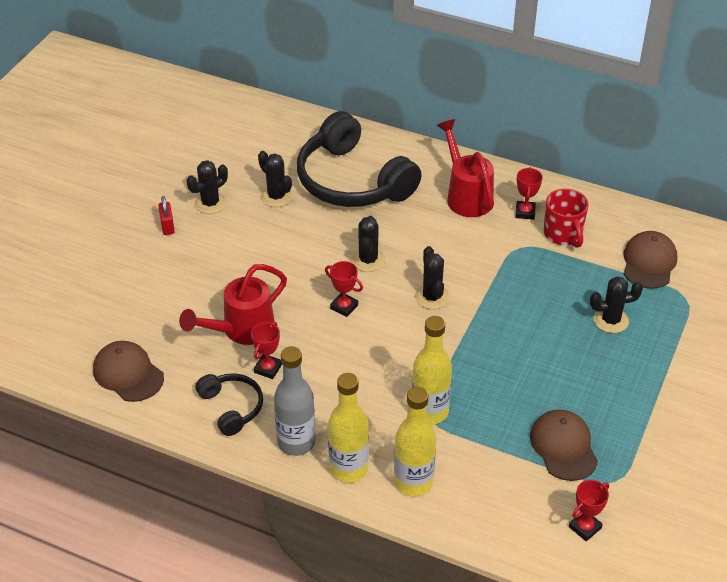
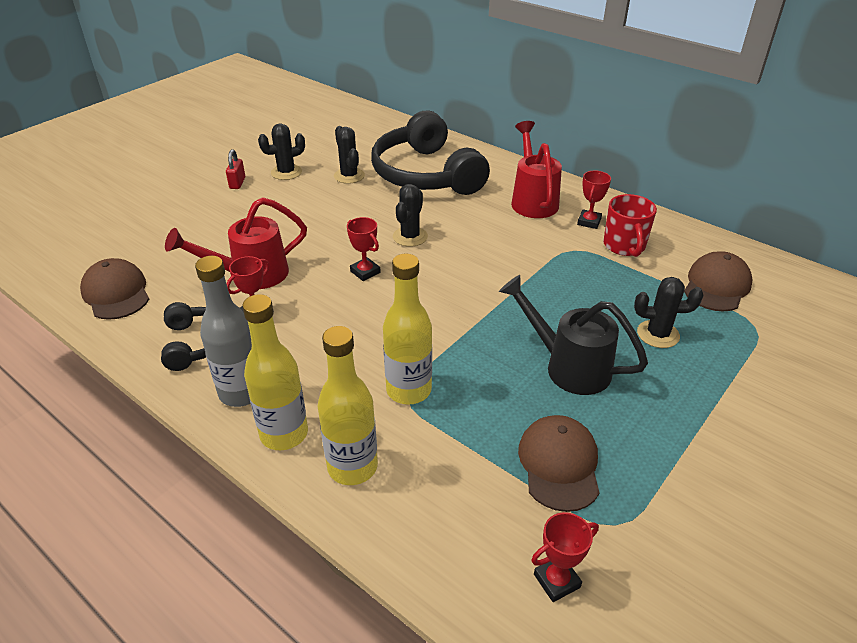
camera: 15 degrees right, 5 degrees down
black cactus [415,246,450,309] -> none
none -> black watering can [499,275,648,395]

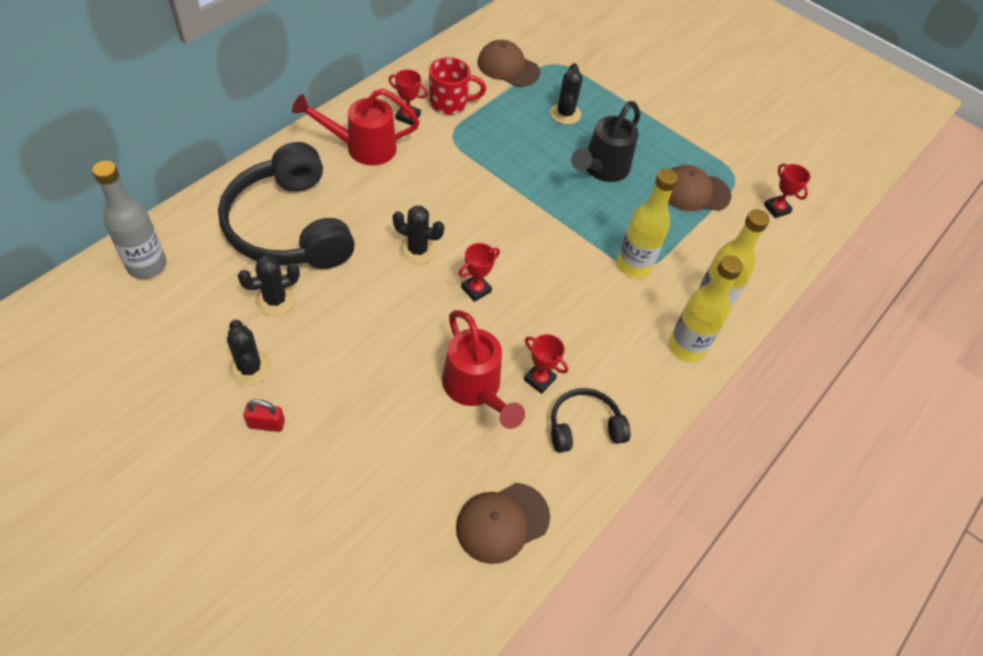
camera: 95 degrees left, 15 degrees up
grey bottle [195,256,252,407] -> grey bottle moved to [92,161,166,279]
black headphones [371,110,490,195] -> black headphones turned 90 degrees clockwise [218,142,355,269]

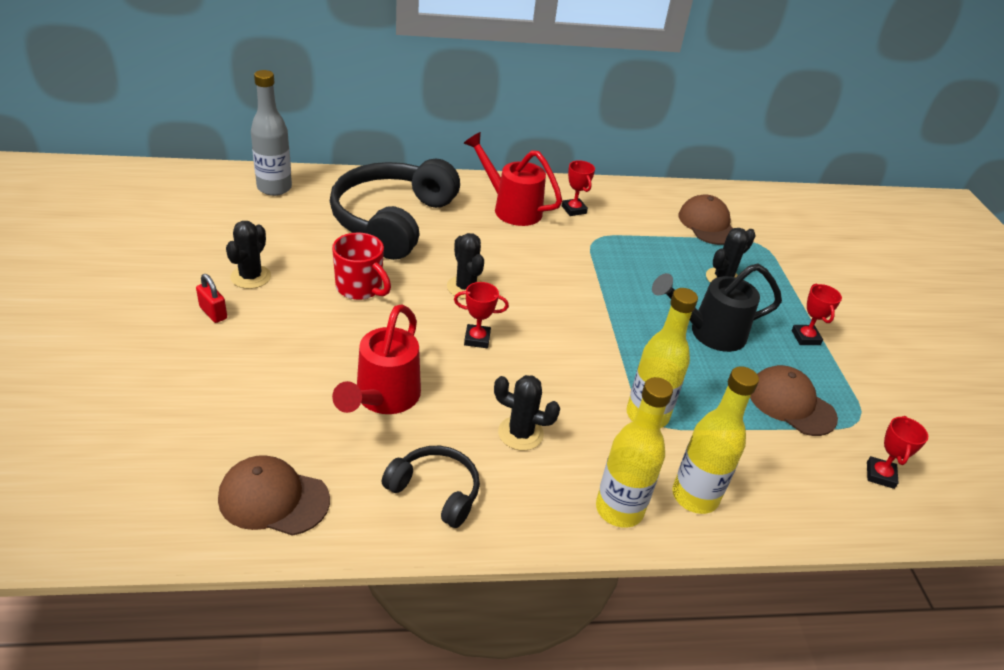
camera: 45 degrees right, 15 degrees down
black cactus [238,256,300,316] -> black cactus moved to [494,375,560,451]
red mug [429,57,486,115] -> red mug moved to [332,232,391,300]
red trophy [524,334,568,394] -> red trophy moved to [792,284,842,345]

